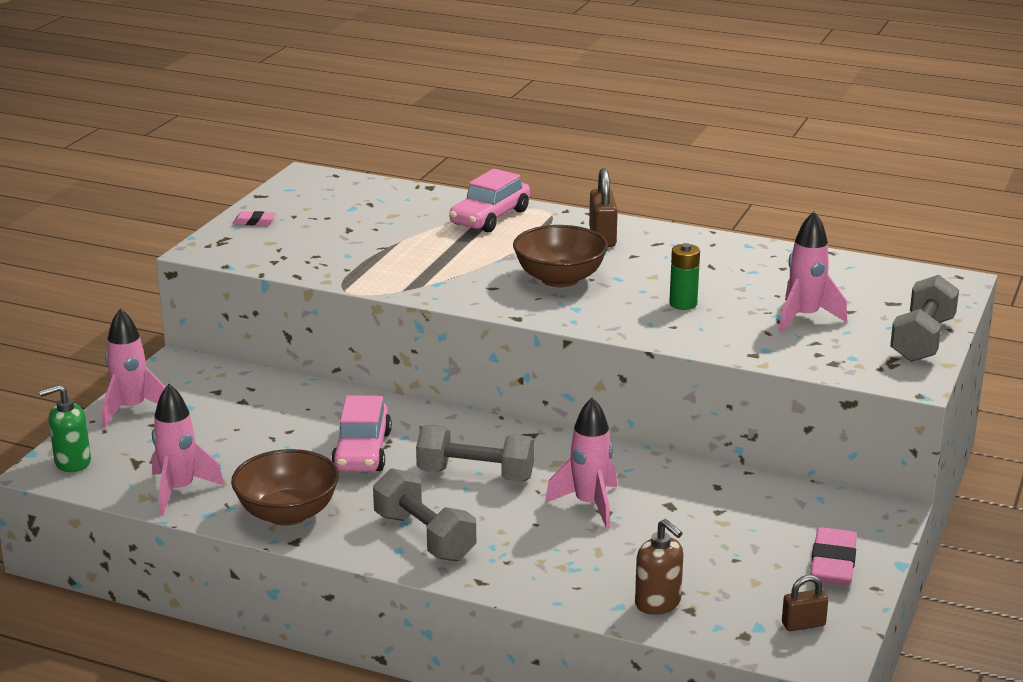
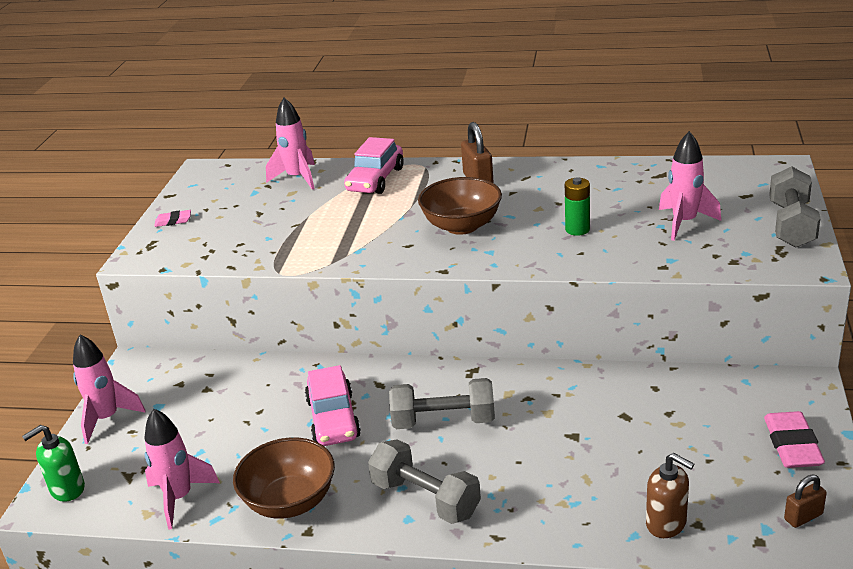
camera: 10 degrees left, 5 degrees up
pink rocket [545,397,617,529] -> pink rocket moved to [266,98,315,189]

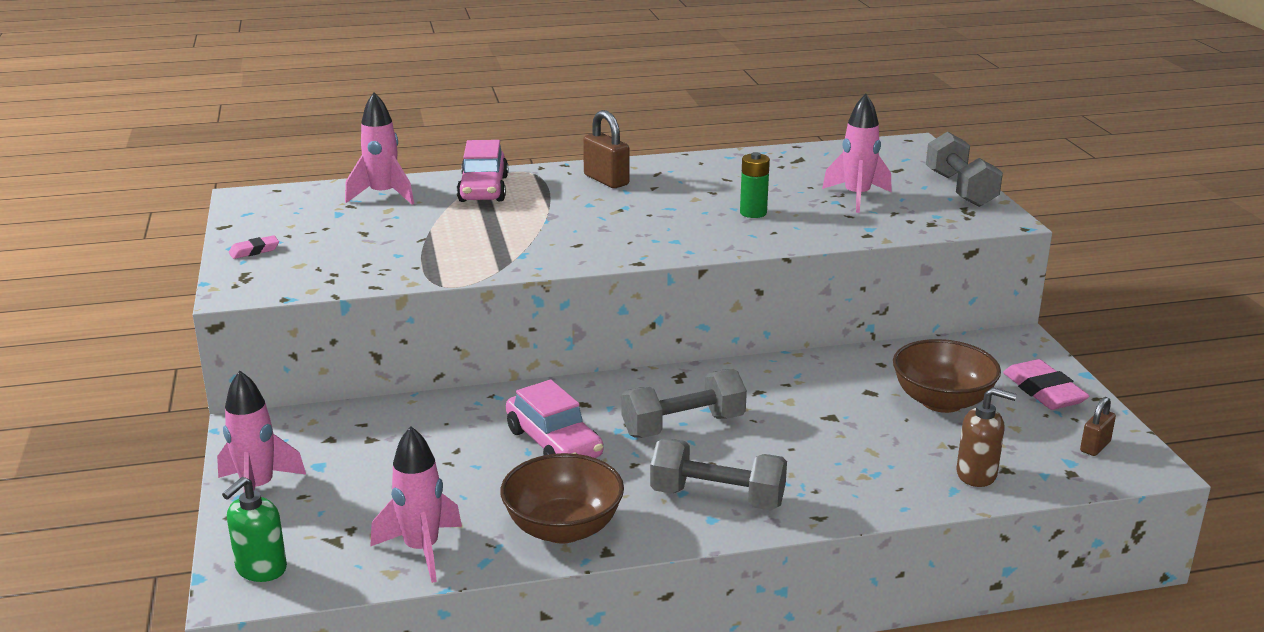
camera: 25 degrees left, 5 degrees down
brown bowl [418,177,502,235] -> brown bowl moved to [893,339,1001,413]

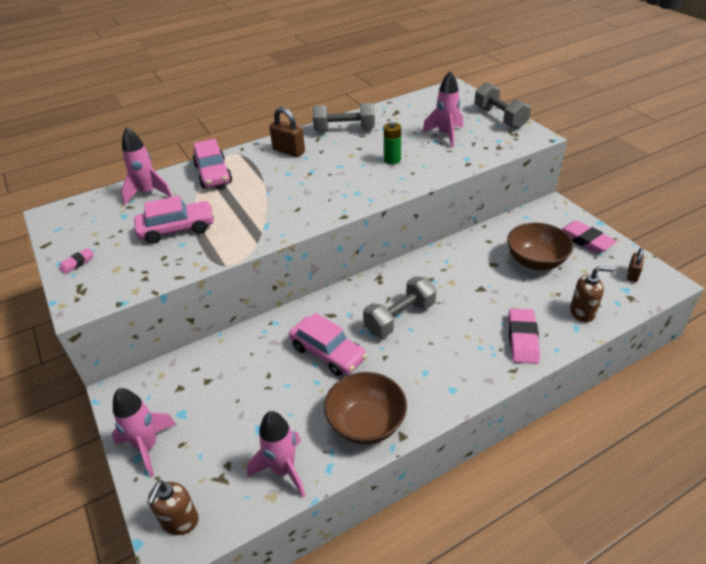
camera: 15 degrees left, 15 degrees up
green soap dispenser [222,477,287,582] -> brown soap dispenser [147,481,199,535]
grey dumbbell [650,438,787,511] -> grey dumbbell moved to [313,103,375,131]
none -> pink car [134,196,214,244]
none -> pink eraser [508,308,540,364]

